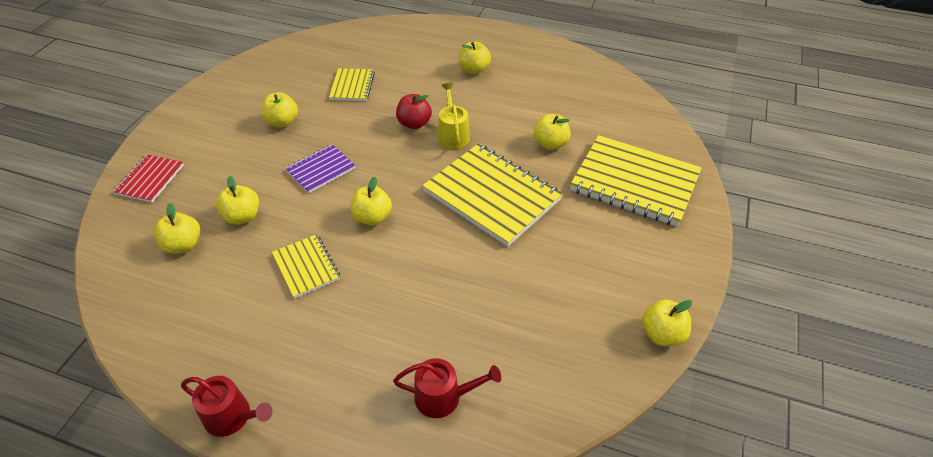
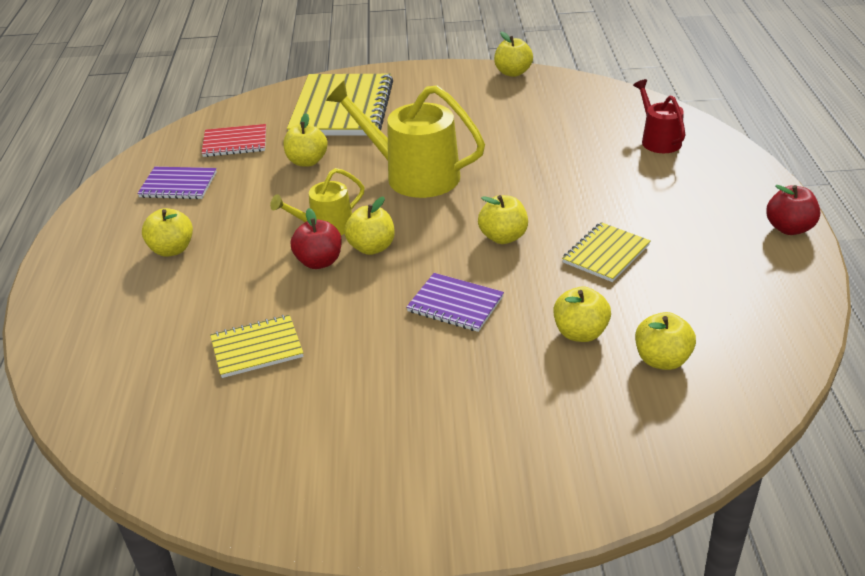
camera: 110 degrees left, 10 degrees down
red notebook [113,154,184,203] -> red notebook moved to [202,124,266,157]
red watering can [181,376,273,437] -> red apple [766,185,820,235]
yellow apple [261,92,298,127] -> yellow apple moved to [344,196,395,255]
yellow notebook [422,144,563,247] -> yellow watering can [326,81,485,198]
none -> purple notebook [137,167,217,199]

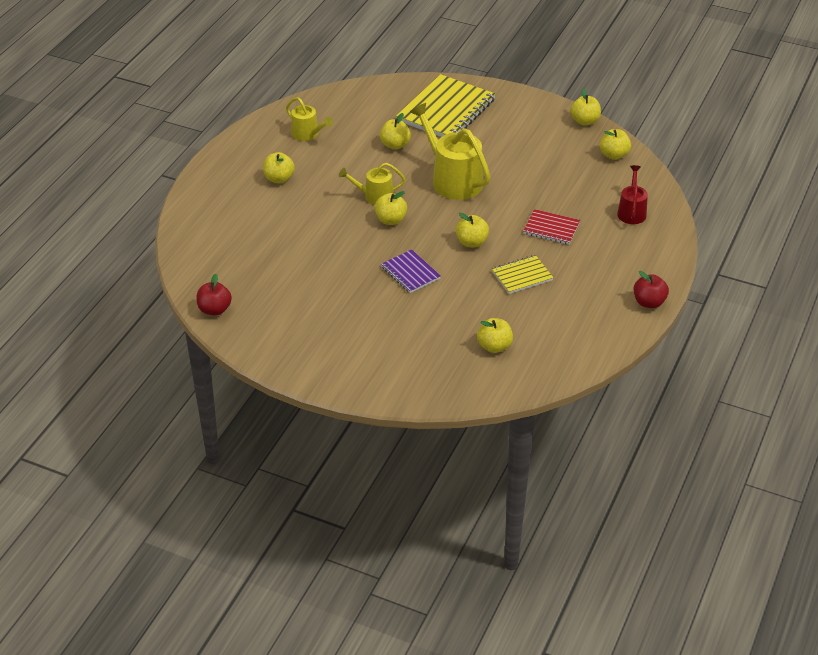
camera: 25 degrees right, 5 degrees up
purple notebook [137,167,217,199] -> yellow watering can [286,97,333,141]
red notebook [202,124,266,157] -> red notebook moved to [523,209,580,244]
yellow notebook [210,315,303,378] -> none
red apple [291,208,342,269] -> red apple moved to [197,274,232,316]
yellow apple [553,286,611,342] -> yellow apple moved to [600,129,631,160]

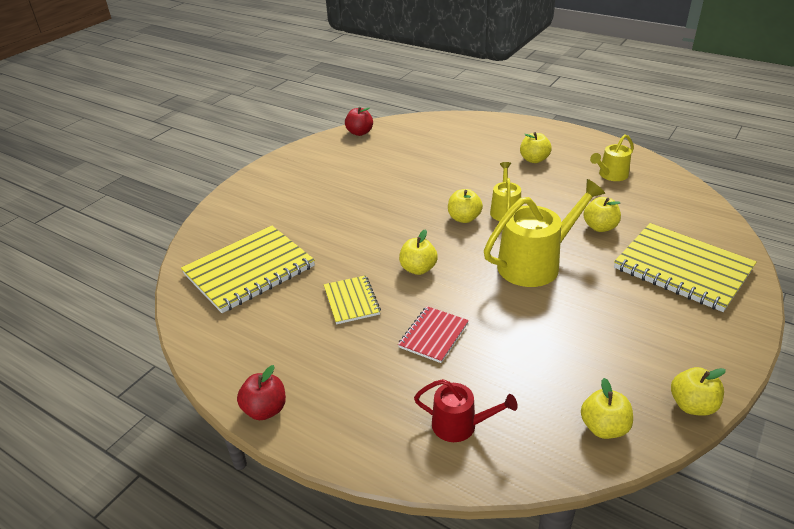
camera: 100 degrees right, 5 degrees down
purple notebook [381,249,441,293] -> none
yellow apple [477,318,513,353] -> yellow notebook [181,226,315,313]

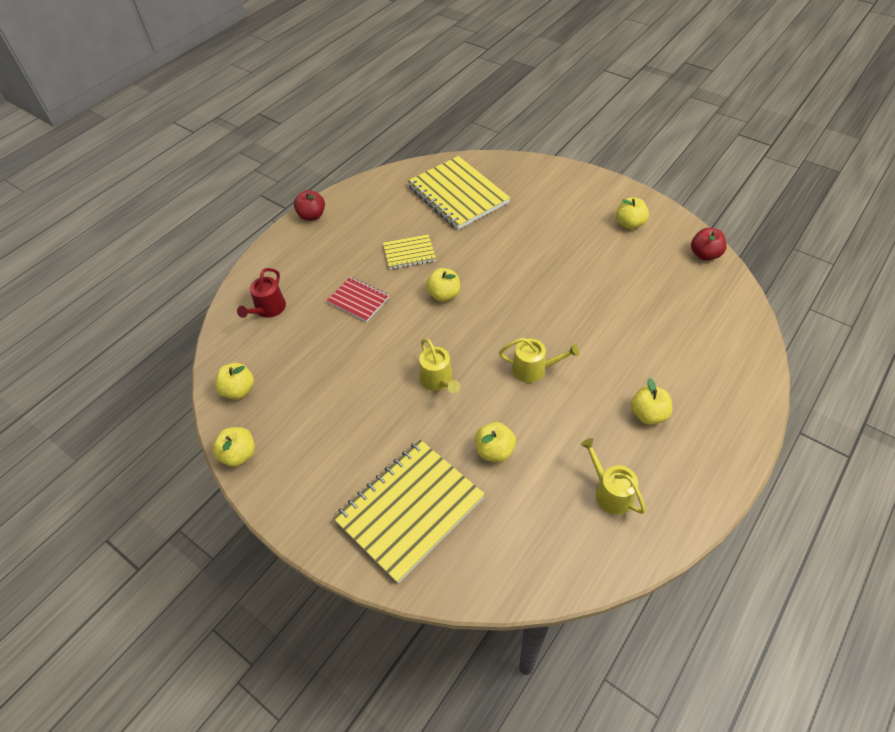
camera: 95 degrees right, 15 degrees up
yellow apple [448,189,483,223] -> yellow apple moved to [616,197,649,229]
yellow watering can [484,179,605,287] -> yellow watering can [419,339,460,393], size x0.56

